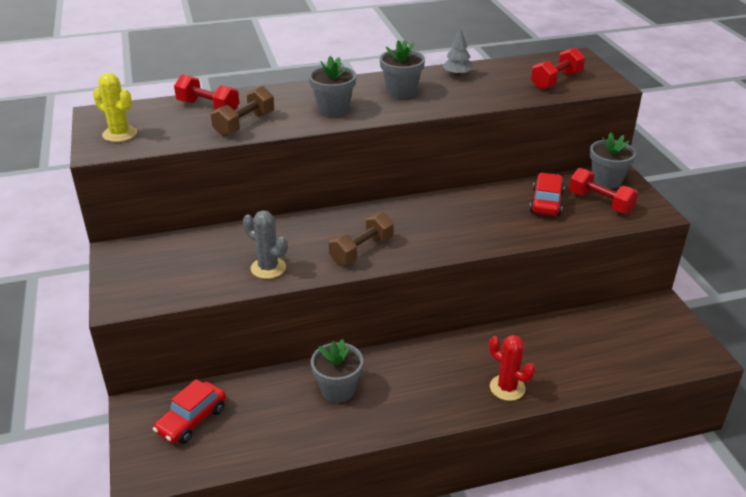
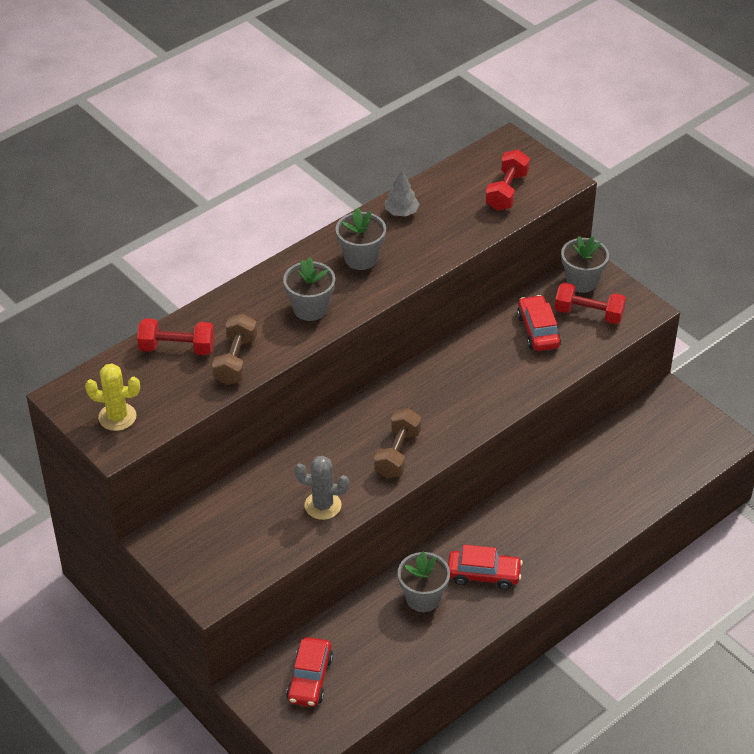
camera: 25 degrees left, 10 degrees up
red cactus [489,335,536,401] -> none
none -> red car [448,545,523,590]

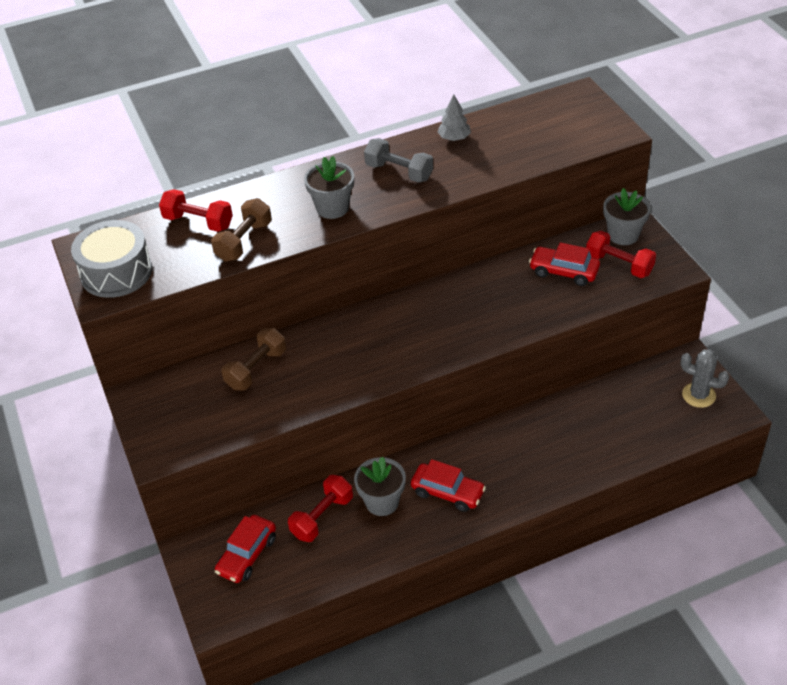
camera: 20 degrees right, 0 degrees up
yellow cactus [85,363,140,431] -> grey drum [71,220,152,298]
grey cactus [295,456,349,520] -> grey cactus moved to [680,349,729,408]
grey flower pot [336,208,386,270] -> grey dumbbell [364,138,433,183]
brown dumbbell [374,408,421,478] -> brown dumbbell moved to [222,328,286,390]
red dumbbell [485,150,530,211] -> red dumbbell moved to [288,475,353,542]
red car [517,295,561,351] -> red car turned 75 degrees counterclockwise [529,242,600,286]

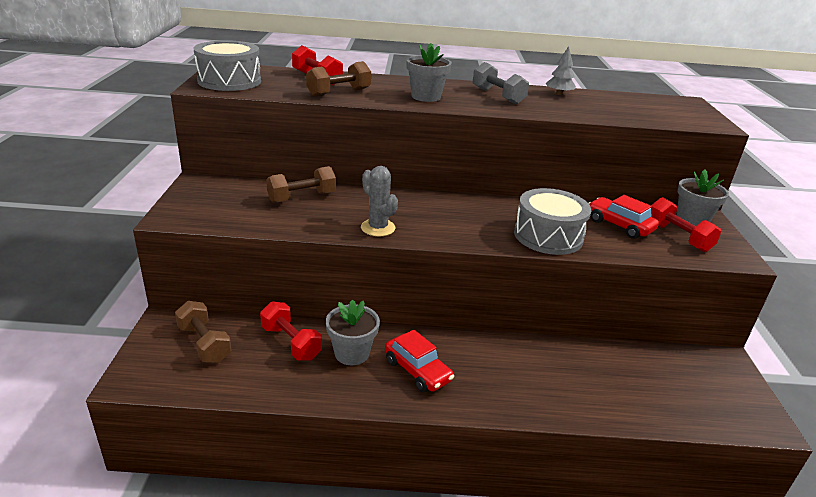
camera: 20 degrees right, 15 degrees down
red car [215,515,276,583] -> brown dumbbell [175,301,231,363]
red dumbbell [288,475,353,542] -> red dumbbell turned 75 degrees clockwise [260,301,322,361]
grey cactus [680,349,729,408] -> grey cactus moved to [361,166,398,236]
none -> grey drum [514,188,591,255]

